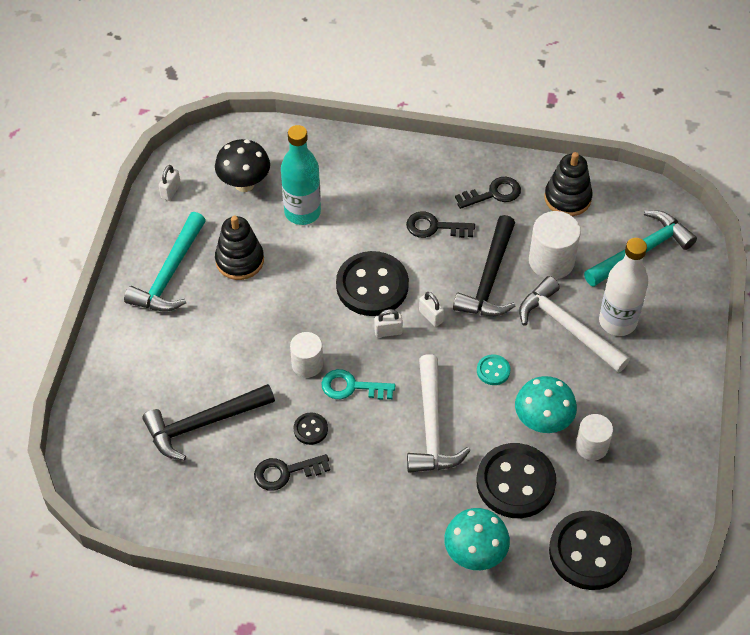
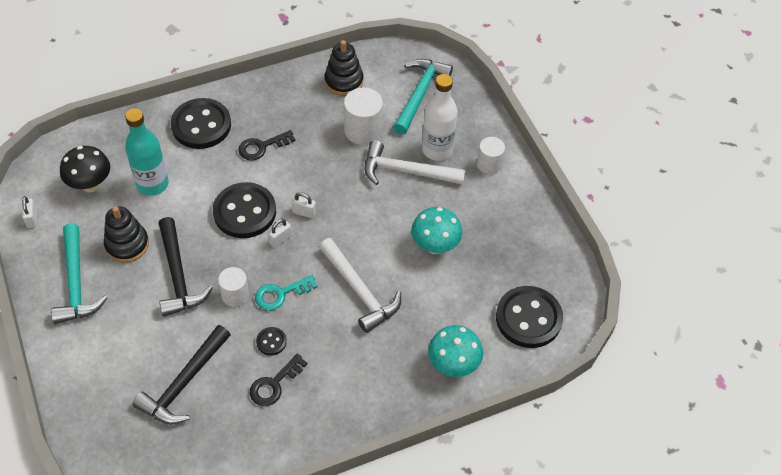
camera: 35 degrees left, 0 degrees up
black hammer [453,215,516,316] -> black hammer moved to [159,217,212,317]
black key [455,177,521,209] -> none
black button [476,443,556,518] -> black button moved to [171,98,231,149]
turquoise button [477,354,510,385] -> none
white cylinder [576,414,613,461] -> white cylinder moved to [477,137,505,174]

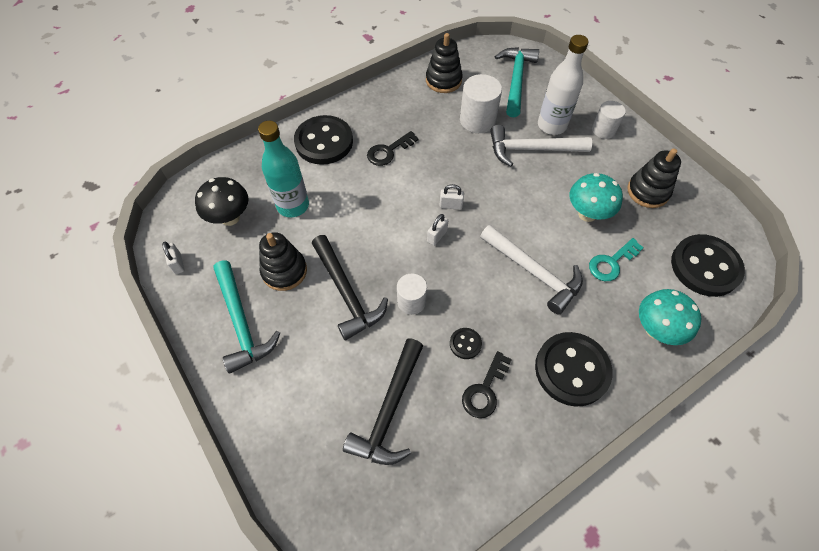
camera: 10 degrees left, 5 degrees up
black button [213,182,276,238] -> black button moved to [535,332,613,407]
turquoise key [255,275,318,310] -> turquoise key moved to [589,238,644,281]
none -> black stacking toy [627,148,681,208]

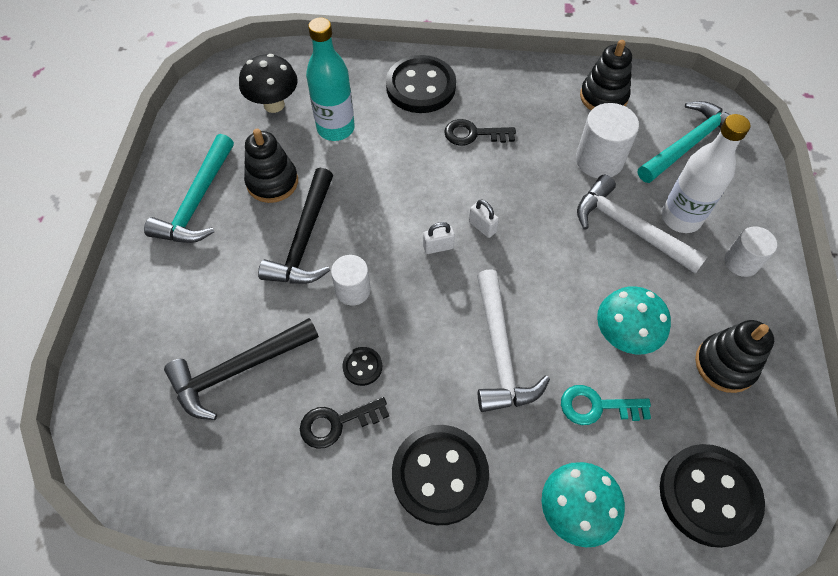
camera: 40 degrees right, 0 degrees up
white padlock [162,242,184,274] -> none

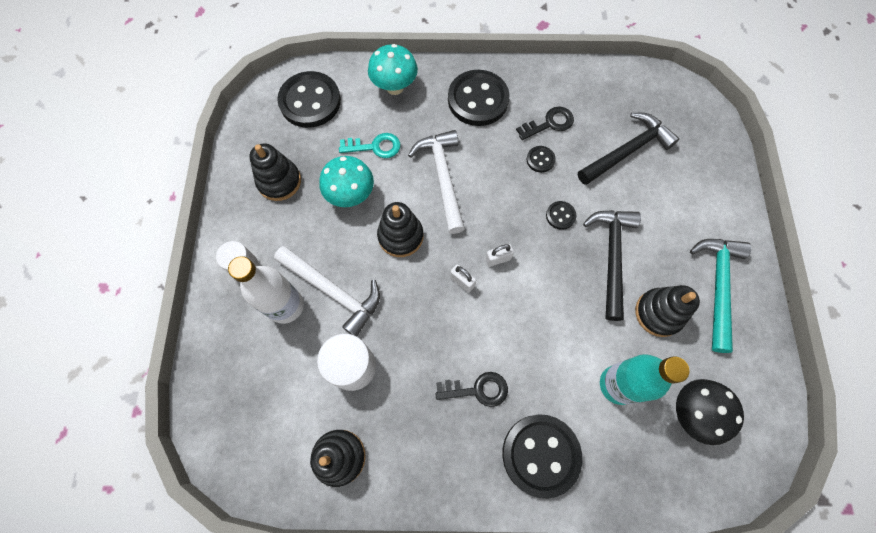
camera: 175 degrees right, 10 degrees up
white cylinder [331,255,371,306] -> black button [546,201,576,230]
turquoise hammer [638,101,730,183] -> none
none -> black stacking toy [377,202,423,257]

